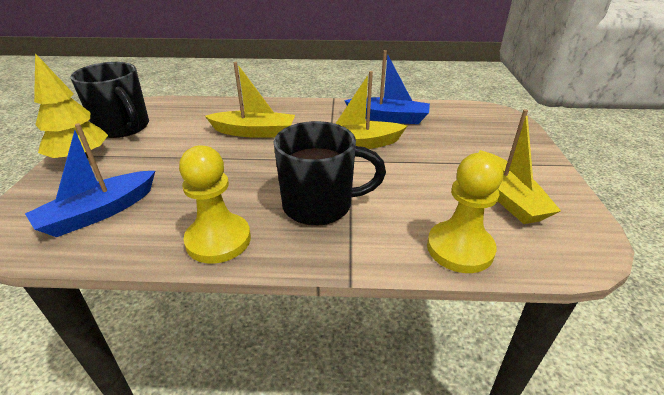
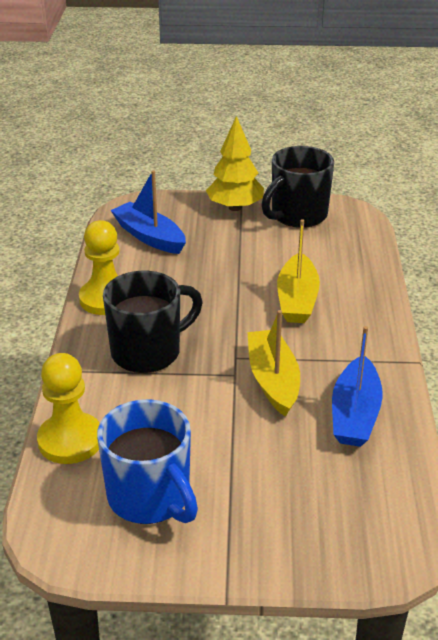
camera: 90 degrees right, 0 degrees up
black mug [274,121,386,226] -> black mug turned 120 degrees counterclockwise [103,271,203,373]
yellow boat [479,109,561,224] -> blue mug [97,399,198,524]

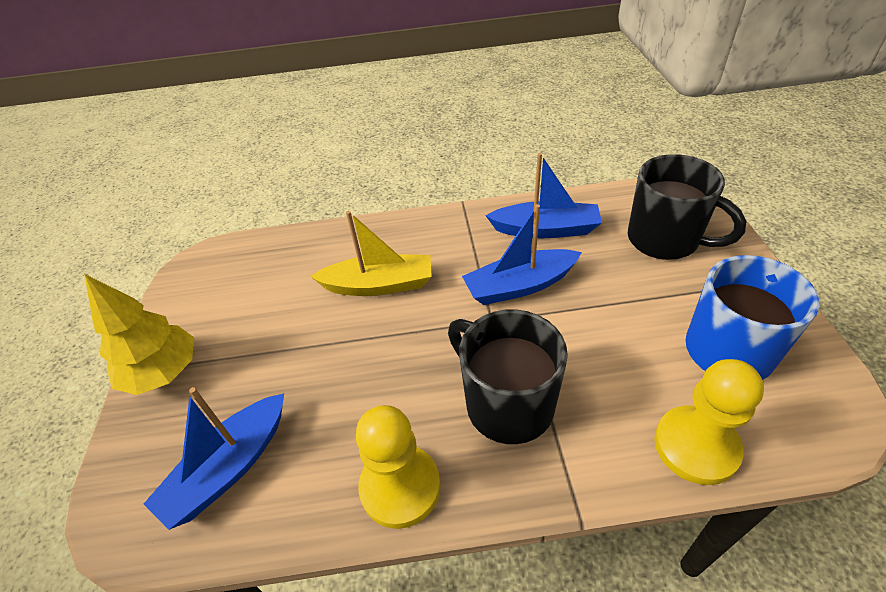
camera: 95 degrees left, 10 degrees up
yellow boat [248,310,300,417] -> blue boat [462,204,582,305]
black mug [261,146,334,228] -> black mug moved to [628,154,746,260]

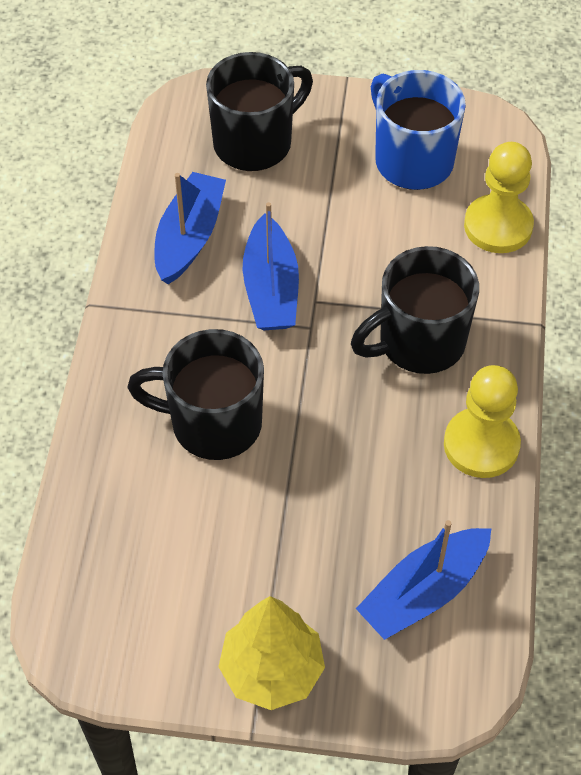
camera: 80 degrees left, 10 degrees up
blue boat [144,387,284,530] -> blue boat turned 90 degrees clockwise [356,520,491,640]
yellow boat [310,211,432,296] -> black mug [127,329,264,460]

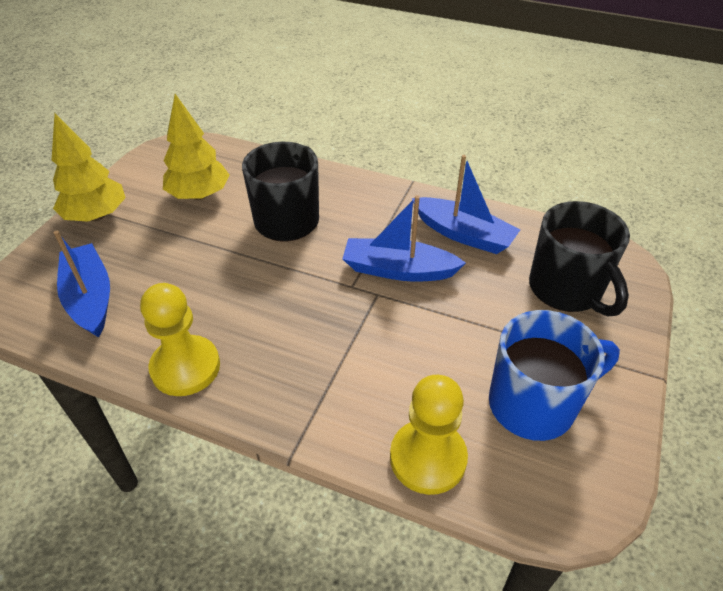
camera: 105 degrees right, 10 degrees down
black mug [351,246,479,374] -> none
none -> yellow tree [163,94,230,200]

